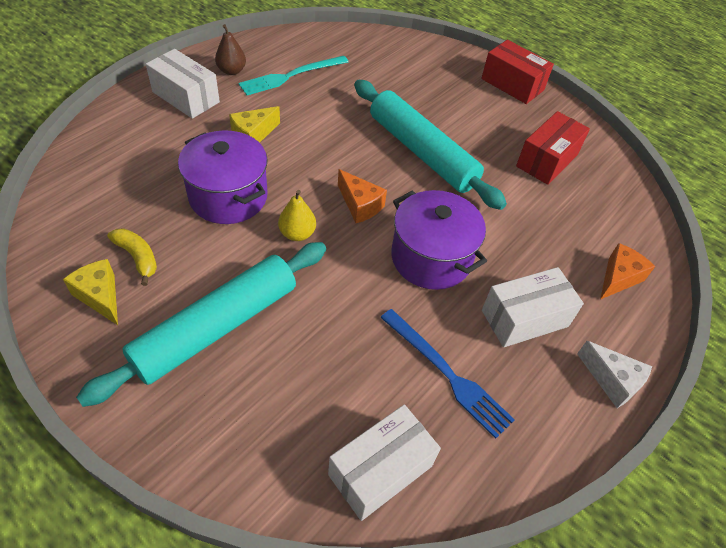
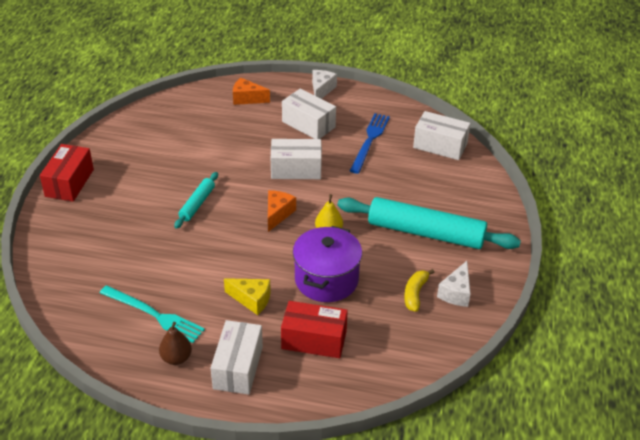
camera: 115 degrees left, 10 degrees down
yellow cheese [63,259,118,325] -> white cheese [437,261,471,307]
turquoise rolling pin [354,80,507,210] -> turquoise rolling pin [174,172,218,229], size x0.49
purple pot [391,190,487,290] -> white box [271,139,322,179]
red box [516,111,590,185] -> red box moved to [281,301,348,358]

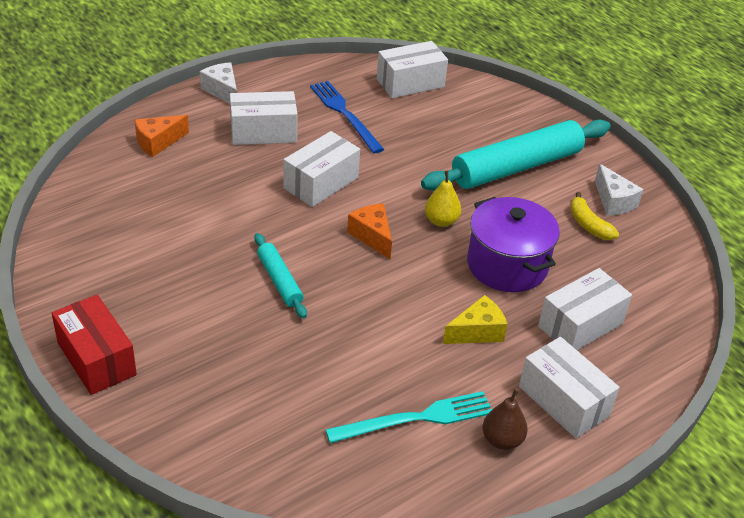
camera: 50 degrees left, 0 degrees up
red box [281,301,348,358] -> white box [538,268,632,350]

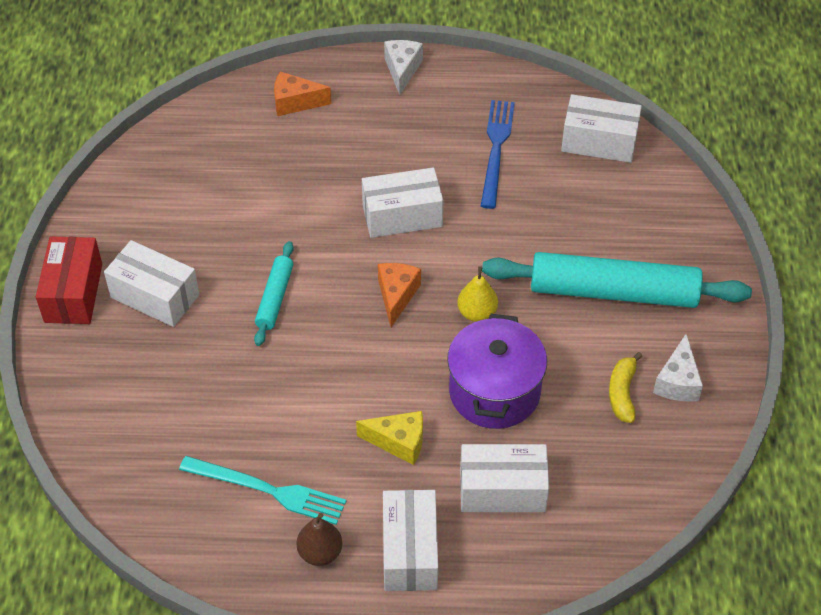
camera: 40 degrees right, 10 degrees up
white box [230,91,298,145] -> white box moved to [104,240,199,327]

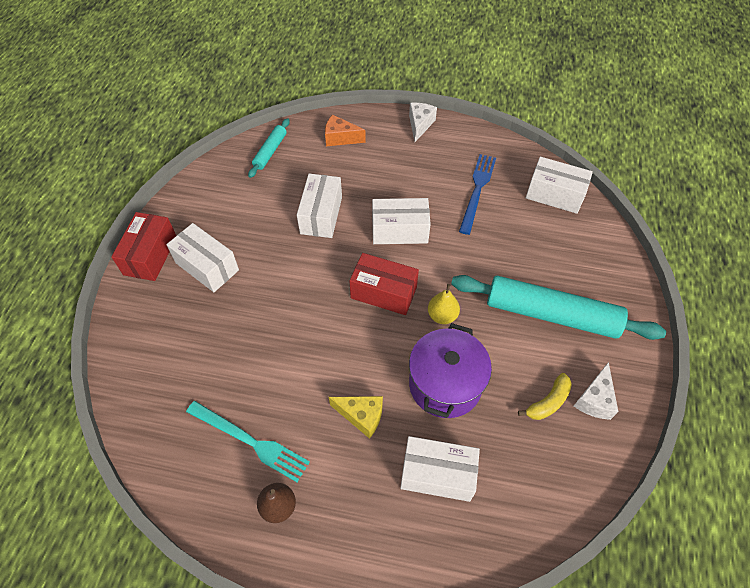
camera: 10 degrees right, 5 degrees up
turquoise rolling pin [254,241,294,346] -> turquoise rolling pin moved to [248,118,289,178]
orange cheese [378,263,421,327] -> red box [349,253,419,315]
white box [383,490,438,591] -> white box moved to [297,174,342,238]
yellow banana [609,352,643,423] -> yellow banana turned 150 degrees counterclockwise [518,373,572,420]

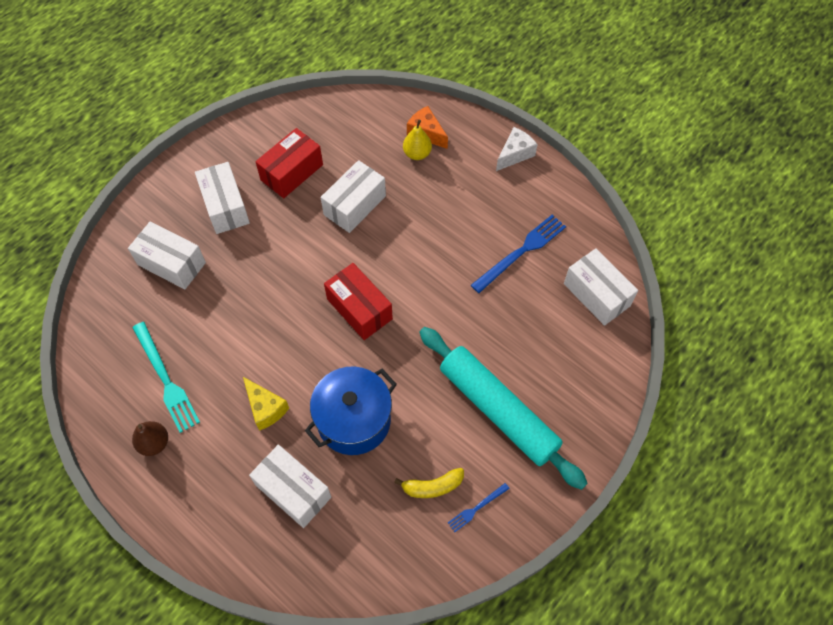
camera: 30 degrees right, 5 degrees up
red box [111,212,176,281] -> red box moved to [255,128,323,198]
turquoise rolling pin [248,118,289,178] -> none
white box [372,198,431,244] -> white box moved to [128,222,206,289]
purple pot [409,323,492,418] -> blue pot [305,367,397,455]
yellow pear [428,284,460,324] -> yellow pear moved to [403,120,432,160]
white cheese [574,362,618,420] -> blue fork [448,483,510,532]

